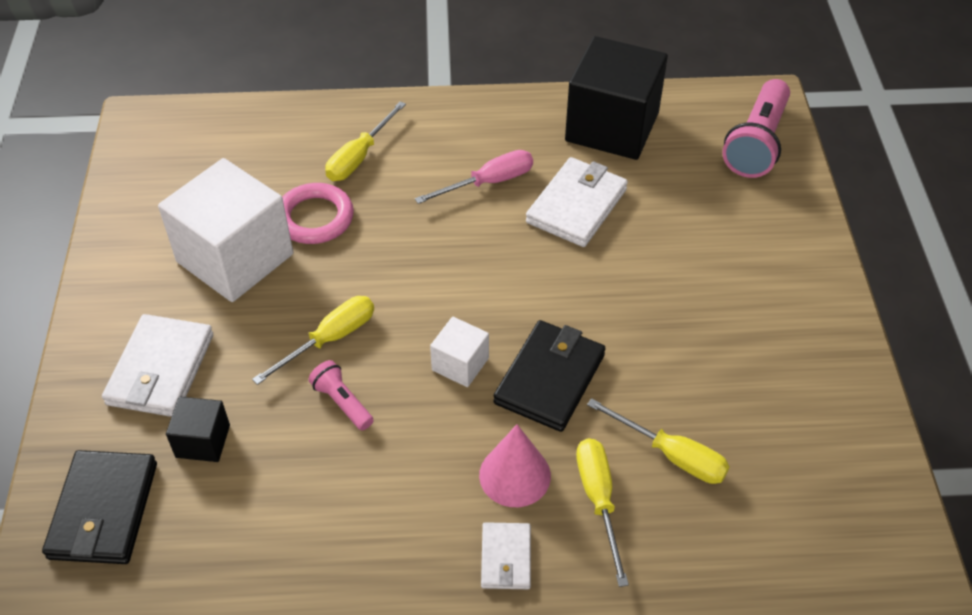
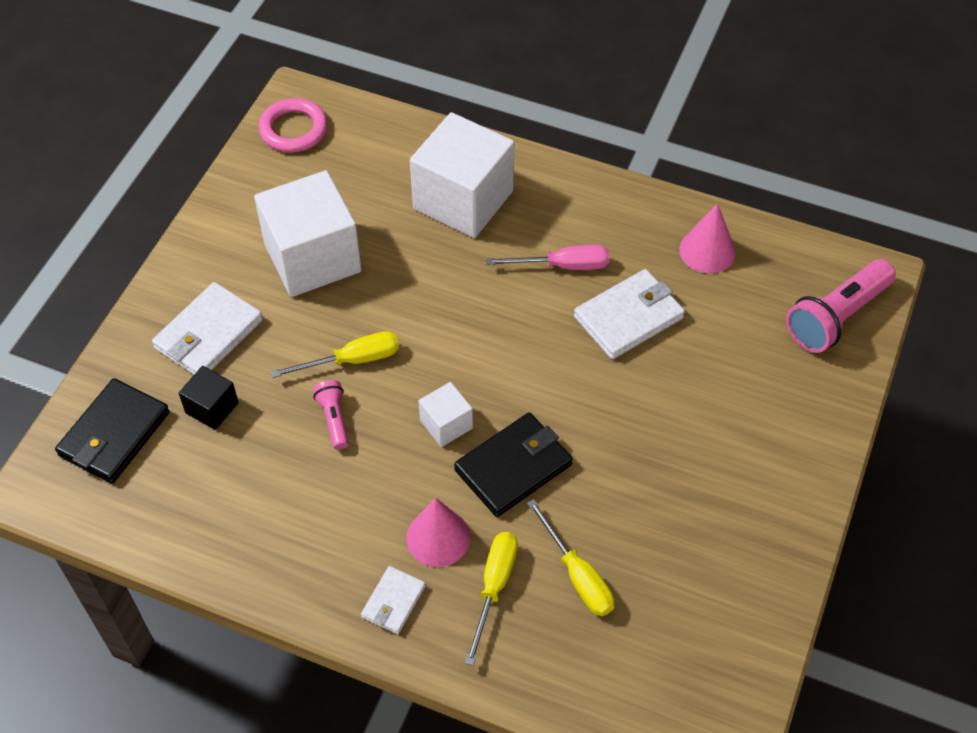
camera: 25 degrees right, 5 degrees up
pink ring [282,183,354,244] -> pink ring moved to [259,98,328,152]
yellow screwdriver [325,101,406,181] -> white cube [410,112,514,238]
black cube [565,36,668,160] -> pink cone [679,203,736,274]

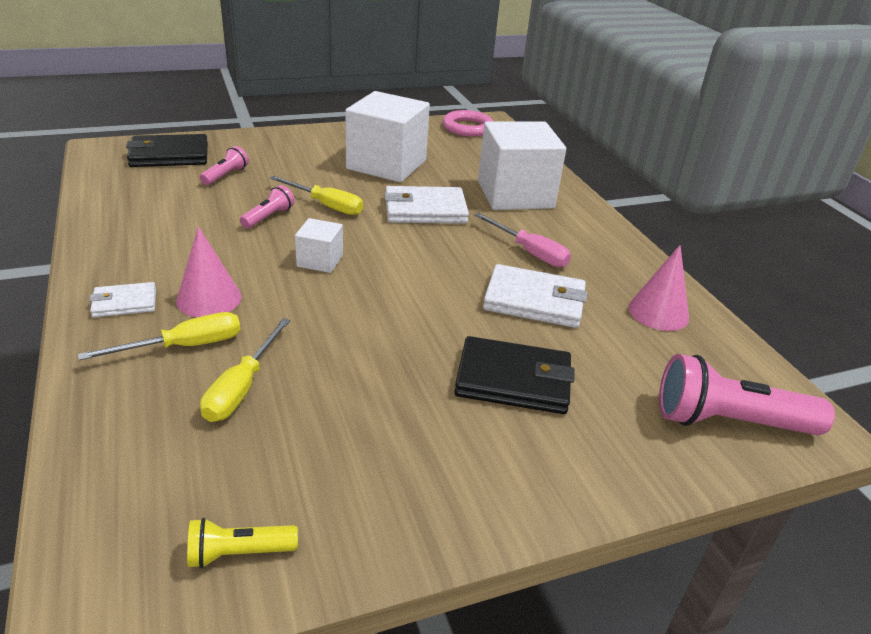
camera: 45 degrees right, 20 degrees down
white wallet [152,282,263,375] -> white wallet moved to [384,186,469,224]
black cube [179,366,239,430] -> pink flashlight [200,146,249,185]
black wallet [454,413,573,517] -> black wallet moved to [454,336,575,414]
none -> yellow flashlight [187,518,298,568]

